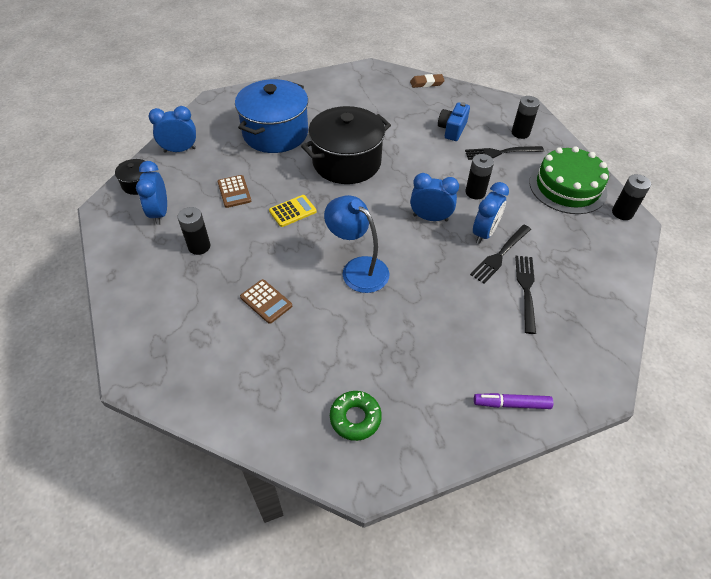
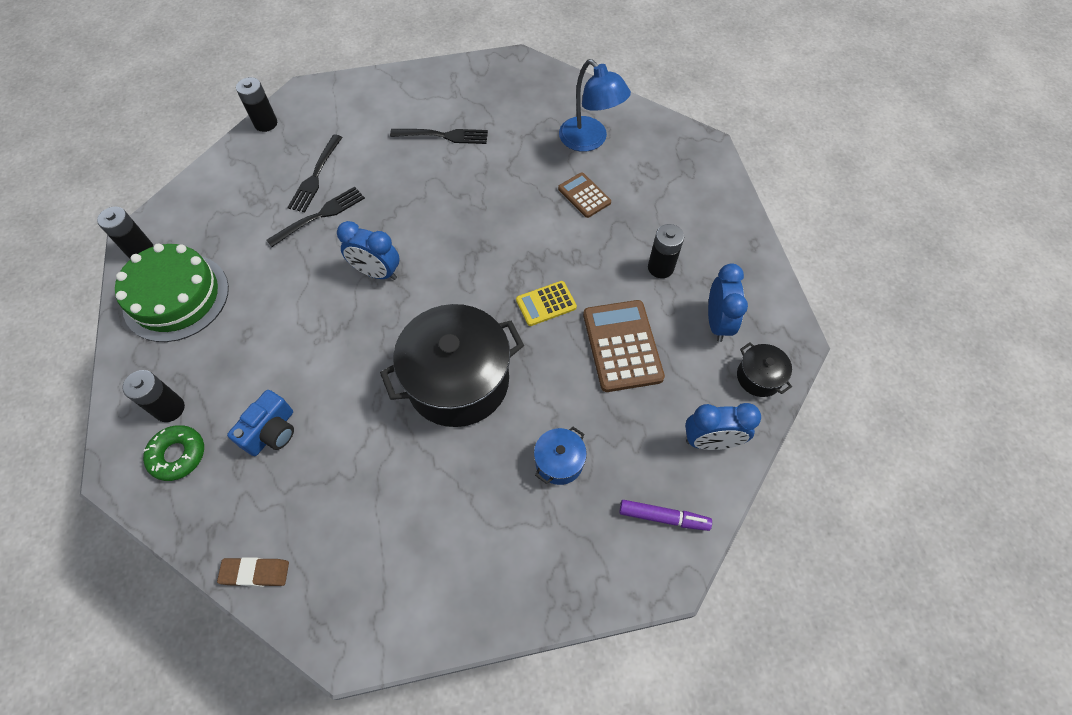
camera: 170 degrees left, 10 degrees up
brown calculator [218,175,251,208] -> brown calculator [583,300,665,392], size x1.71
blue pot [235,79,308,153] -> blue pot [534,427,587,485], size x0.44
blue lamp [324,195,389,293] -> blue lamp moved to [559,59,631,152]
green donut [330,391,382,441] -> green donut moved to [143,425,204,481]
black fork [465,146,544,160] -> black fork moved to [390,129,488,144]
black battery [465,154,494,199] -> black battery moved to [236,77,277,132]
blue clock [473,182,509,244] -> none
purple marker [474,393,554,409] -> purple marker moved to [619,500,712,531]

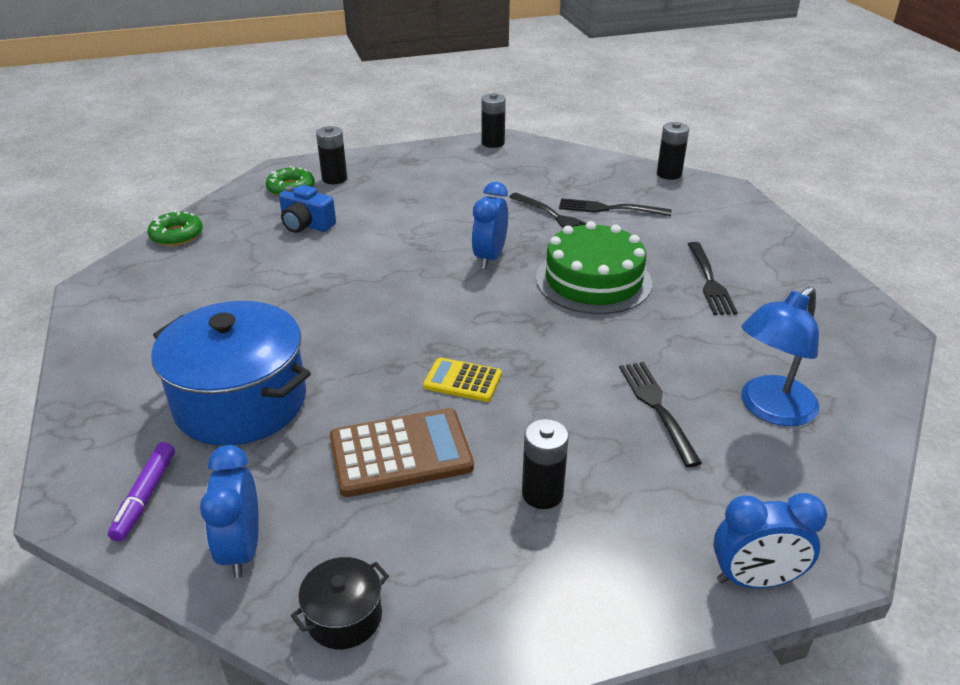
camera: 85 degrees right, 25 degrees down
green cake [115,244,229,342] -> green cake moved to [536,221,652,314]
brown eraser [217,557,289,587] -> green donut [147,210,203,246]
black pot [380,304,524,427] -> none
yellow calculator [516,281,577,326] -> yellow calculator turned 45 degrees counterclockwise [423,357,502,402]
blue pot [534,427,587,485] -> blue pot [151,301,311,446], size x2.25
brown calculator [558,173,611,218] -> black fork [619,362,702,467]
blue clock [708,263,748,342] -> blue clock moved to [713,493,827,588]

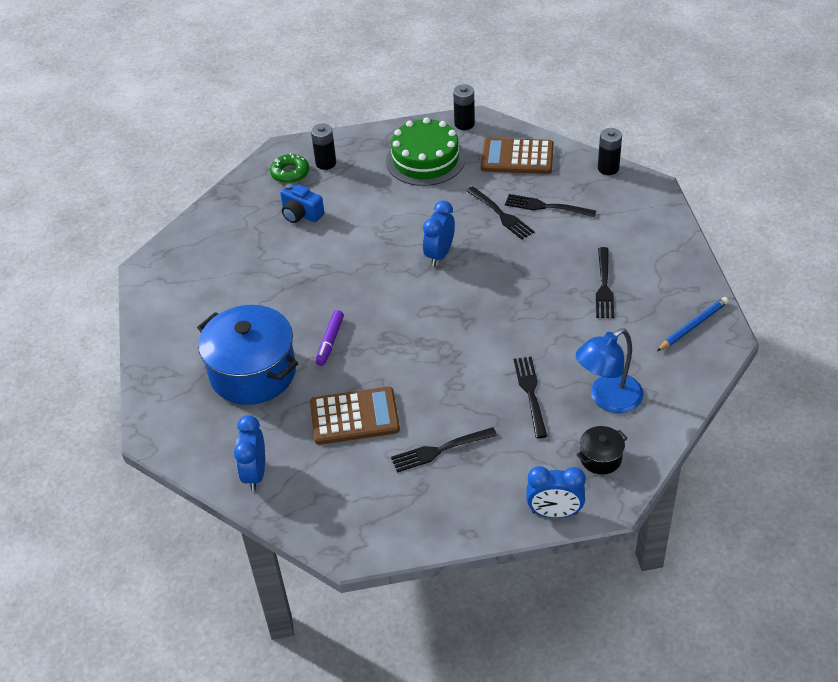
camera: 10 degrees right, 10 degrees up
purple marker [108,442,175,542] -> purple marker moved to [316,310,344,366]
green donut [147,210,203,246] -> none
black pot [291,557,389,649] -> black pot moved to [577,426,628,475]
yellow calculator [423,357,502,402] -> none
black battery [522,419,569,509] -> black fork [391,427,497,473]
green cake [536,221,652,314] -> green cake moved to [386,117,465,186]
none -> brown calculator [481,138,554,174]
none -> blue pencil [657,297,729,351]

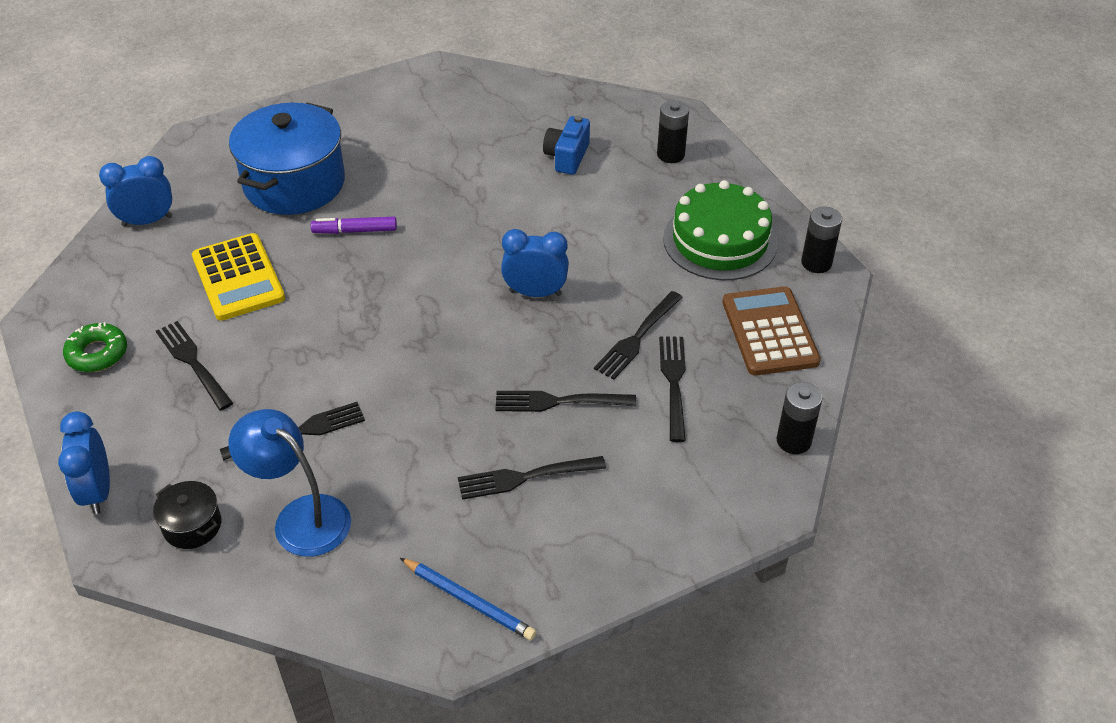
camera: 70 degrees right, 0 degrees up
green donut [270,153,309,183] -> green donut moved to [63,322,127,372]
brown calculator [310,387,400,445] -> yellow calculator [192,233,285,321]
none -> black fork [496,391,636,412]

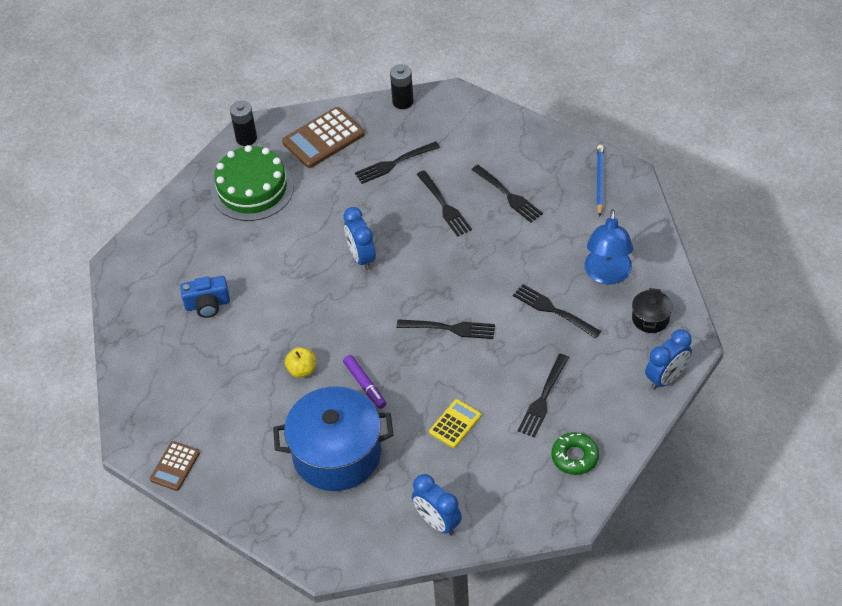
camera: 115 degrees left, 5 degrees up
yellow calculator [192,233,285,321] -> yellow calculator [429,399,481,448], size x0.58
black fork [594,291,683,380] -> black fork moved to [397,319,495,339]
black battery [657,100,689,163] -> none
none -> brown calculator [150,441,200,491]
none -> yellow apple [285,347,316,378]

